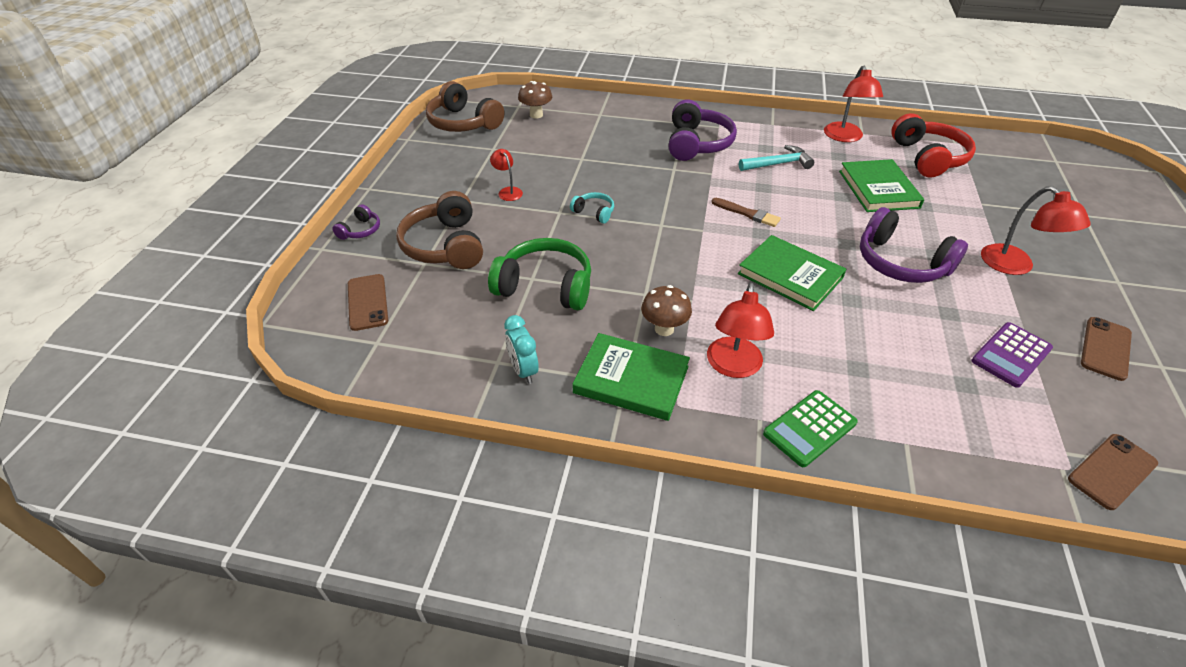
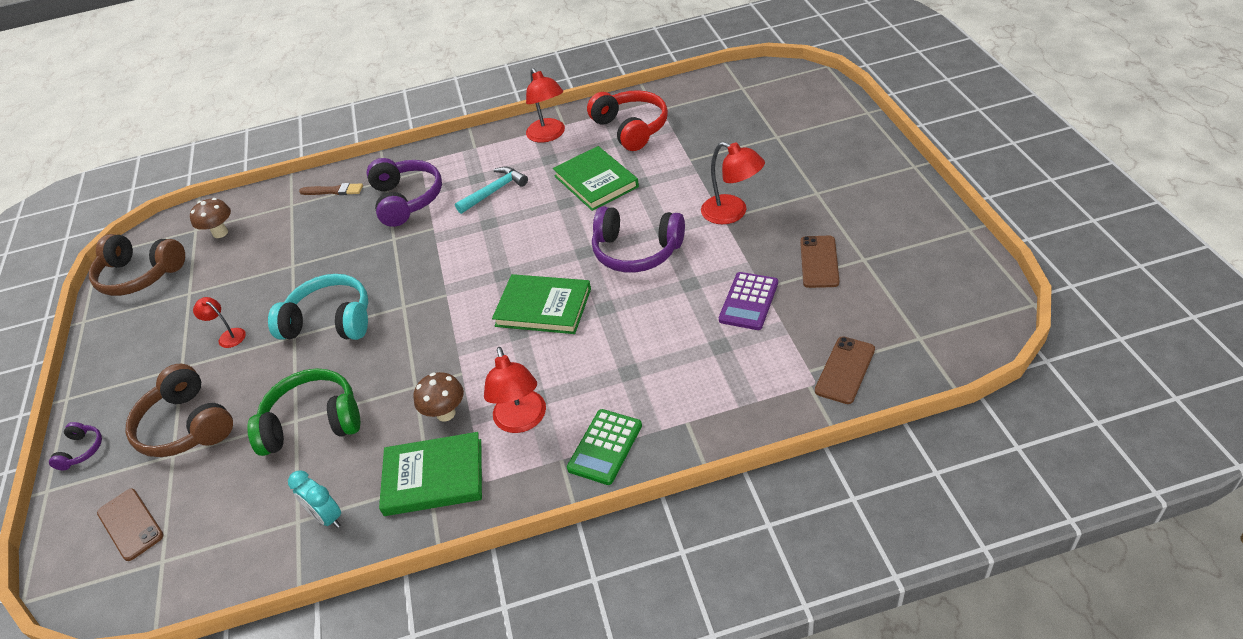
camera: 20 degrees left, 0 degrees up
turquoise headphones [570,192,614,224] -> turquoise headphones [268,274,368,340], size x2.07
brown brush [712,198,781,227] -> brown brush moved to [299,183,363,195]

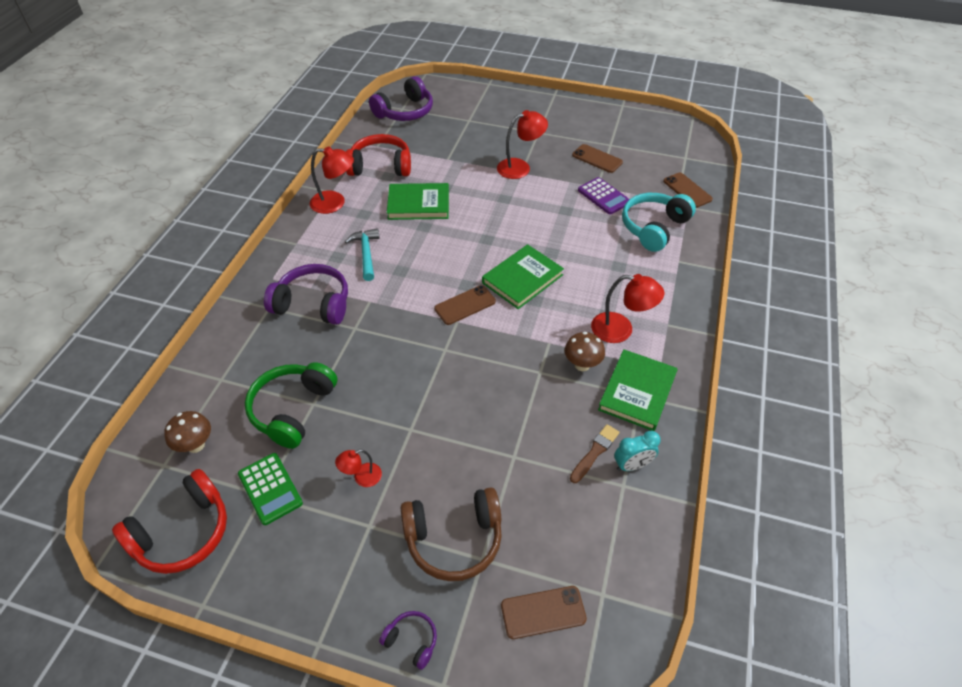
camera: 65 degrees left, 5 degrees up
brown headphones [89,234,185,296] -> red headphones [112,469,227,574]
green headphones [247,368,360,456] -> green headphones moved to [245,362,337,449]
turquoise headphones [268,274,368,340] -> turquoise headphones moved to [622,193,696,252]
brown brush [299,183,363,195] -> brown brush moved to [570,424,620,483]
green calculator [567,409,642,485] -> green calculator moved to [238,453,303,525]
purple headphones [592,206,685,273] -> purple headphones moved to [369,76,433,121]
none -> brown phone [434,285,496,325]

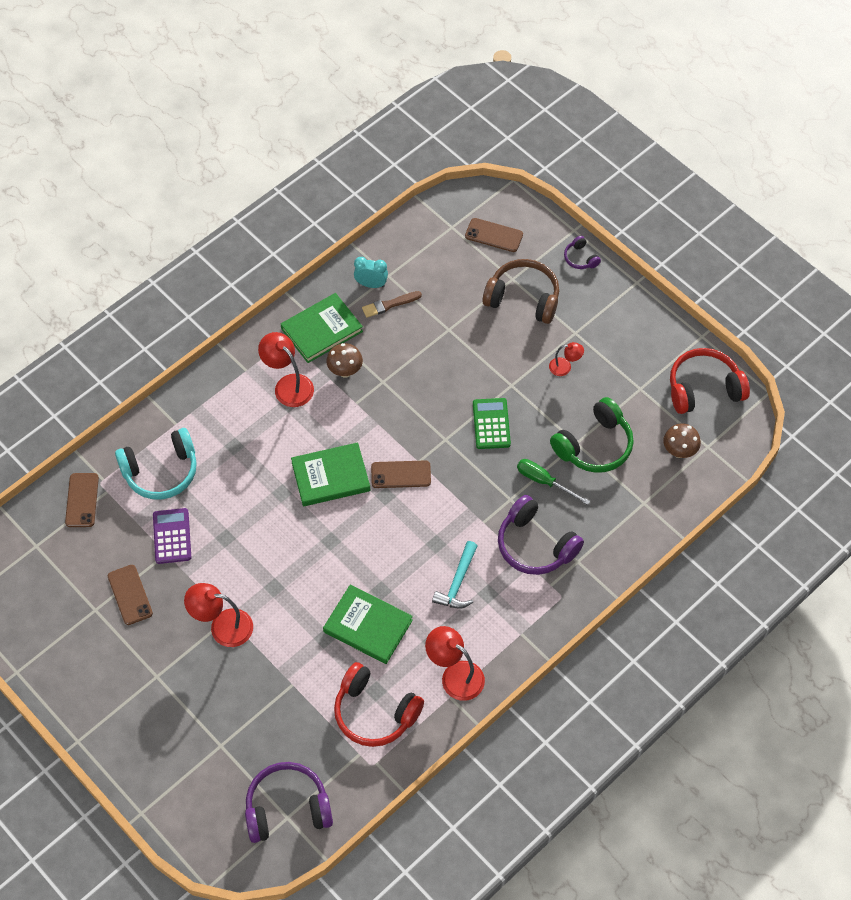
camera: 150 degrees left, 10 degrees up
green calculator [238,453,303,525] -> green calculator moved to [473,398,511,449]
none -> green screwdriver [517,459,590,505]

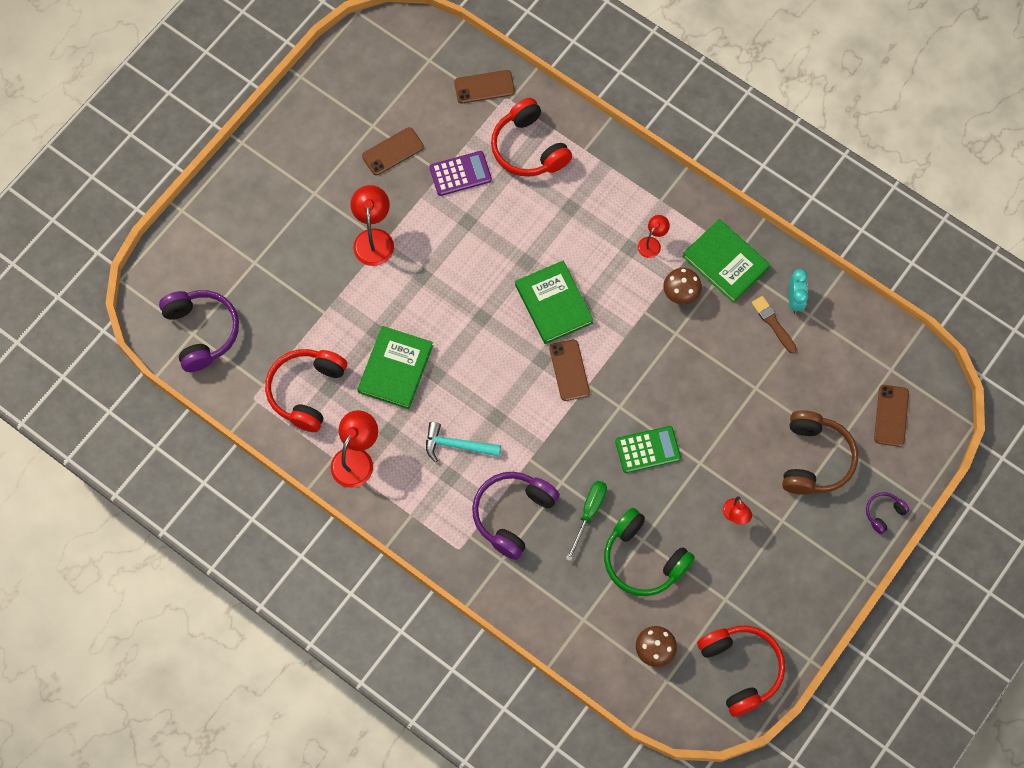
camera: 80 degrees right, 10 degrees up
turquoise headphones [115,428,197,499] -> red headphones [491,98,572,177]
red lamp [258,332,314,407] -> red lamp [638,215,670,258], size x0.57

